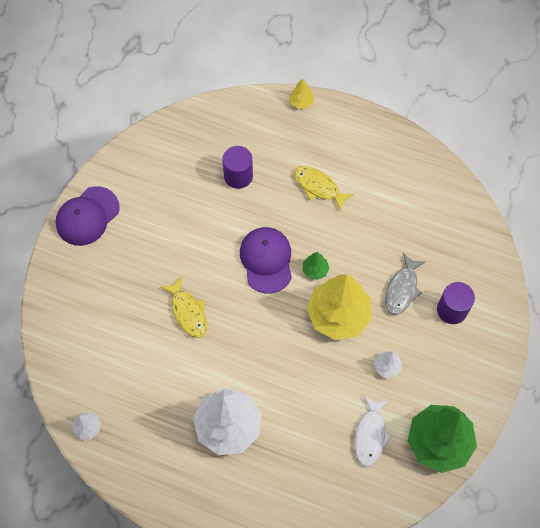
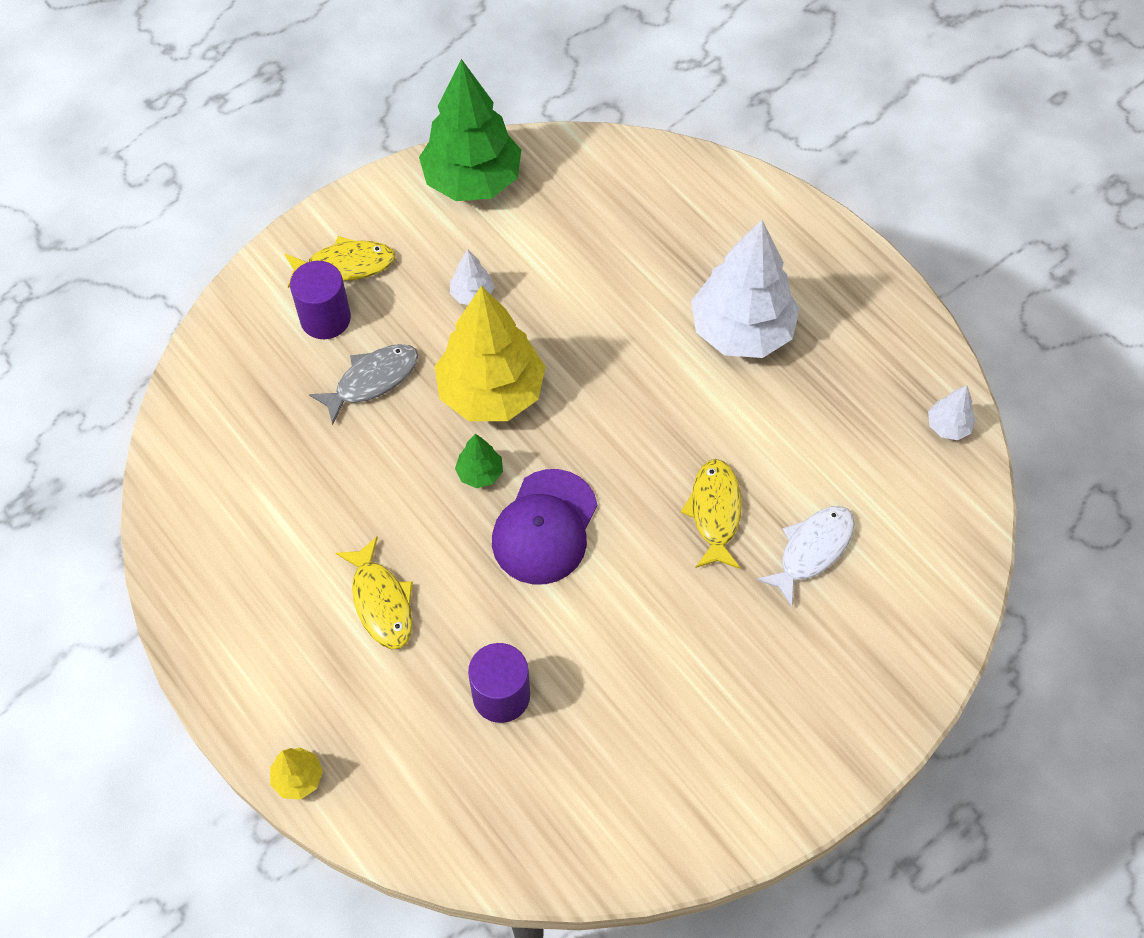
camera: 150 degrees left, 5 degrees down
purple cap [56,186,120,246] -> none
white fish [355,396,392,467] -> white fish moved to [756,506,854,607]
none -> yellow fish [285,236,396,288]

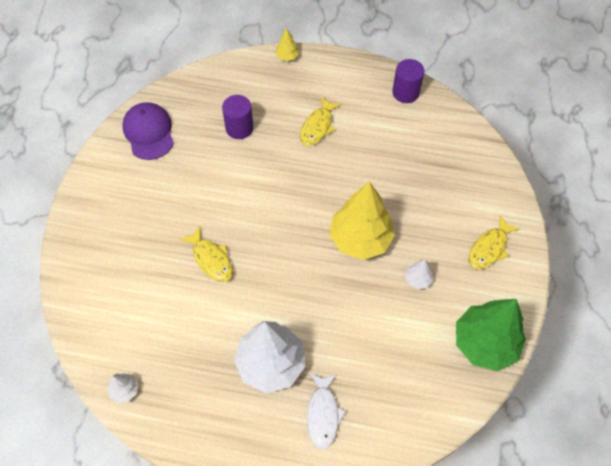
camera: 140 degrees right, 0 degrees up
purple cylinder [290,261,351,339] -> purple cylinder moved to [392,59,424,103]
grey fish [309,344,418,425] -> none
yellow fish [336,537,413,649] -> yellow fish turned 90 degrees counterclockwise [300,97,341,146]
green tree [455,434,503,488] -> none
purple cap [492,469,598,584] -> purple cap moved to [122,102,174,160]
white fish [756,506,854,607] -> white fish moved to [307,373,346,450]

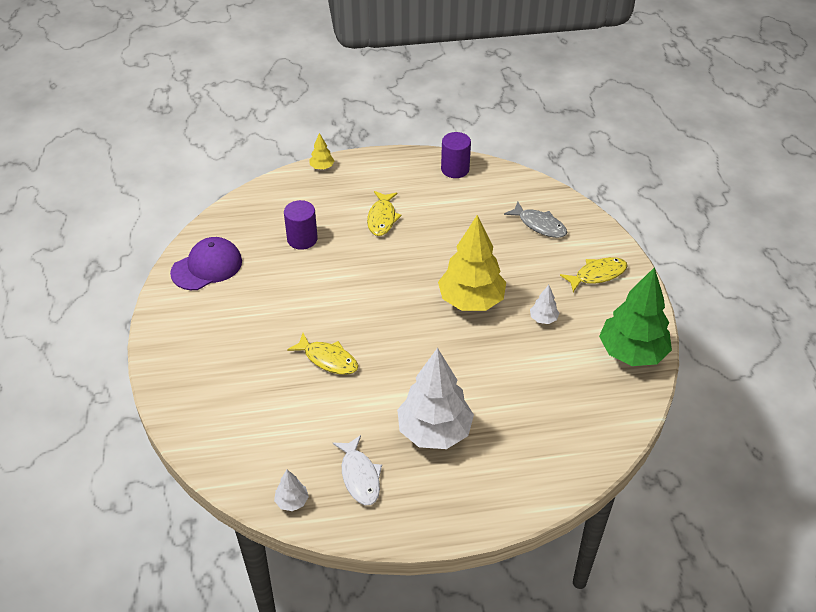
camera: 20 degrees left, 15 degrees down
purple cap [122,102,174,160] -> purple cap turned 90 degrees clockwise [170,237,242,290]
white fish [307,373,346,450] -> white fish moved to [333,435,382,505]
yellow fish [469,215,520,269] -> yellow fish turned 135 degrees counterclockwise [560,257,628,292]
none -> grey fish [504,202,567,238]

